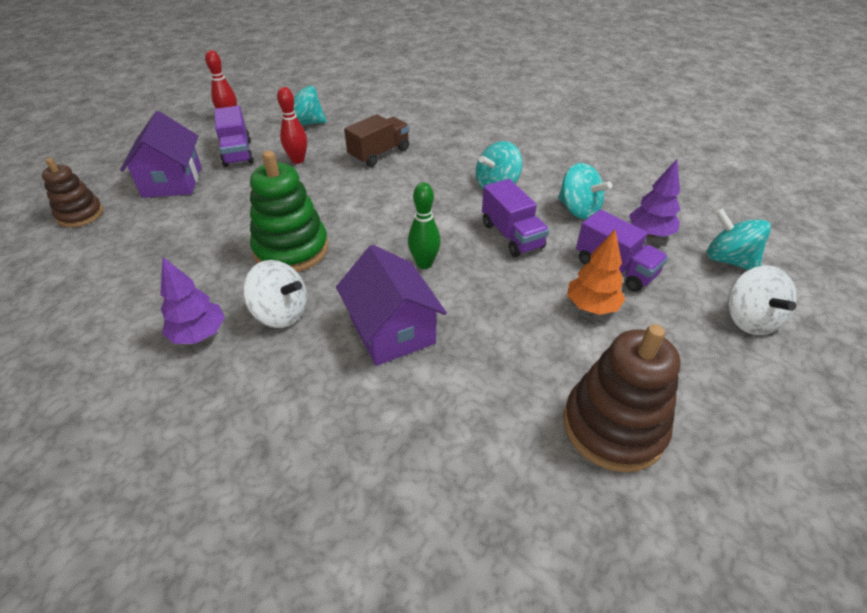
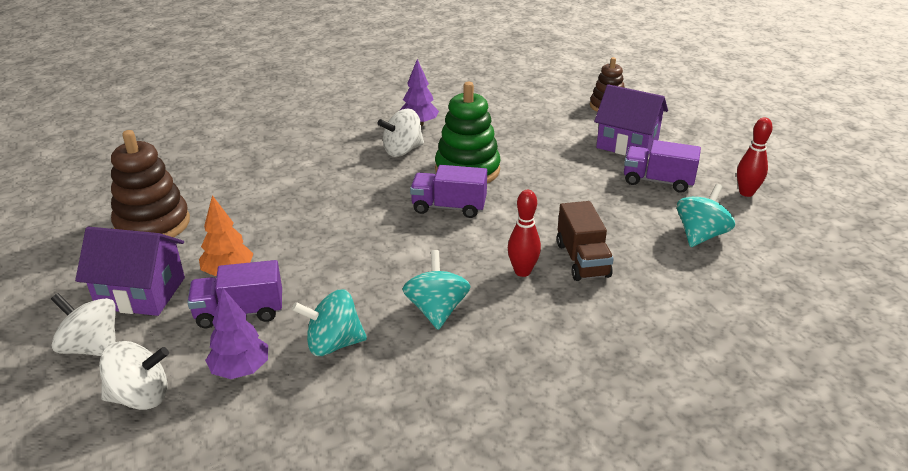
camera: 125 degrees right, 10 degrees down
red bowling pin [277,87,307,164] -> red bowling pin moved to [508,190,541,277]
purple house [336,245,447,366] -> purple house moved to [75,226,185,316]
green bowling pin [408,182,441,269] -> none
purple truck [482,179,549,257] -> purple truck moved to [410,165,487,218]
turquoise spinning top [707,208,771,270] -> white spinning top [99,341,169,410]

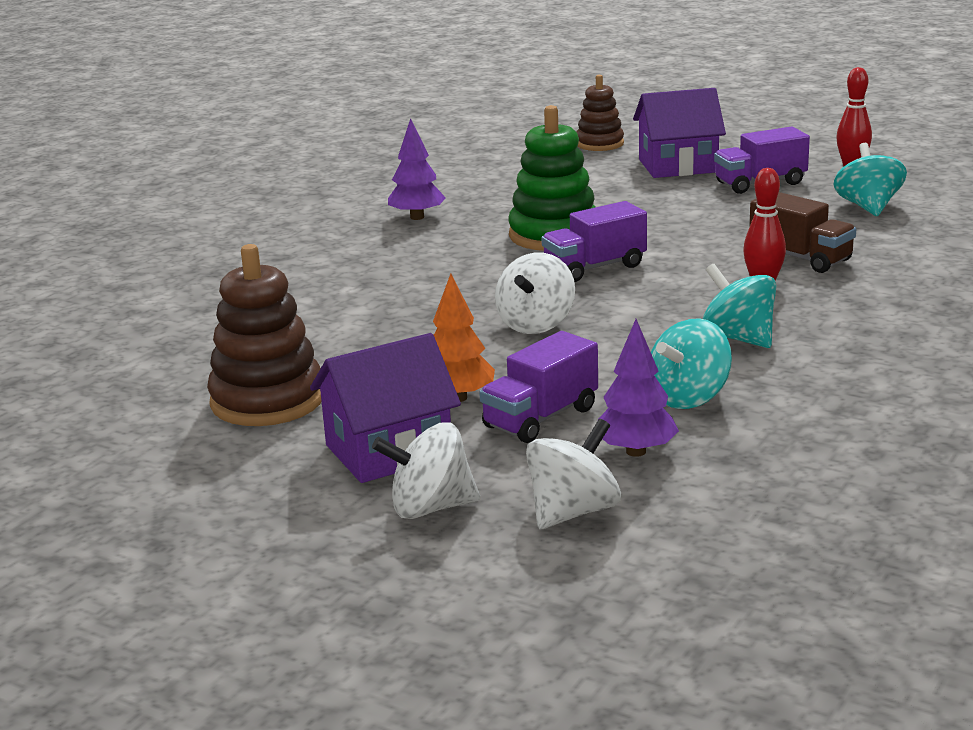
camera: 35 degrees left, 10 degrees down
white spinning top [378,109,424,157] -> white spinning top moved to [495,253,575,334]

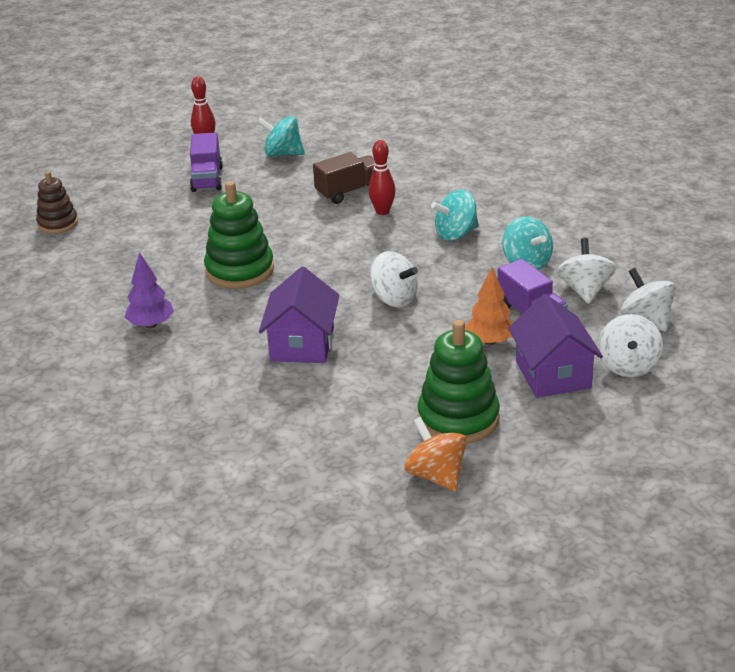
camera: 75 degrees left, 10 degrees up
brown stacking toy [207,244,321,426] -> green stacking toy [418,320,500,444]
purple truck [541,201,647,282] -> none
purple tree [598,319,679,457] -> white spinning top [557,238,616,304]
purple house [633,88,726,178] -> purple house moved to [259,267,339,363]
none -> orange spinning top [404,417,467,492]

